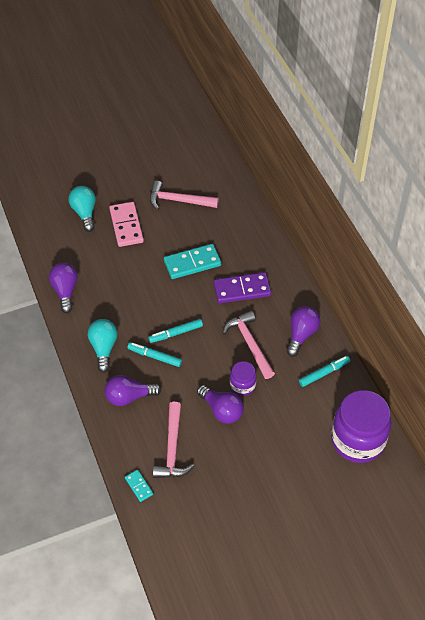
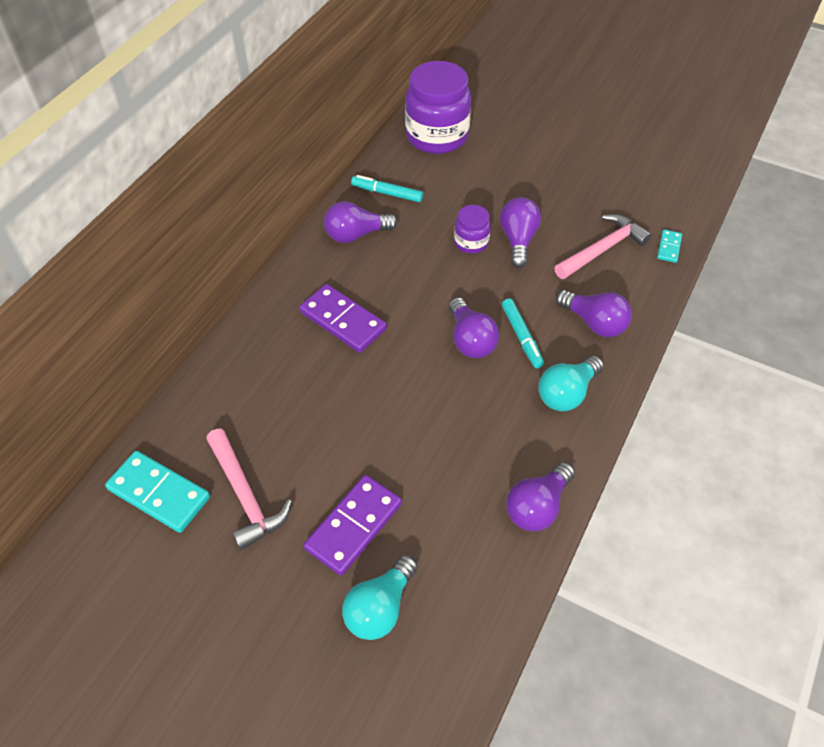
camera: 130 degrees left, 0 degrees up
pink domino [109,202,144,247] -> purple domino [304,475,402,576]
turquoise marker [148,319,203,343] -> purple light bulb [449,297,499,358]
turquoise domino [164,244,222,279] -> turquoise domino moved to [105,451,210,533]
pink hammer [223,311,275,379] -> none

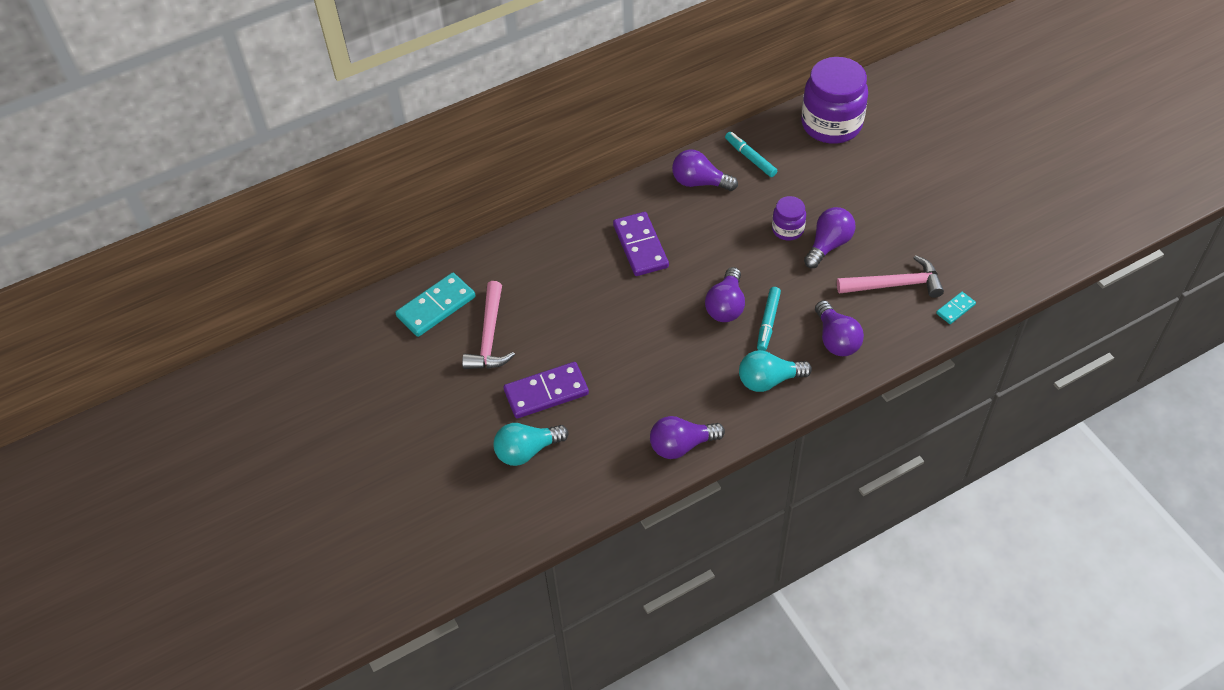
camera: 35 degrees right, 0 degrees up
turquoise domino [105,451,210,533] -> turquoise domino turned 75 degrees clockwise [396,273,475,337]

